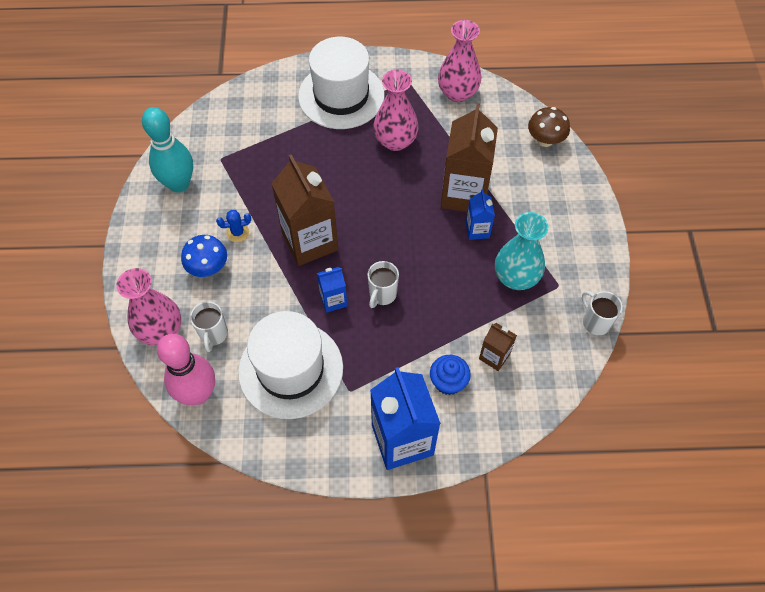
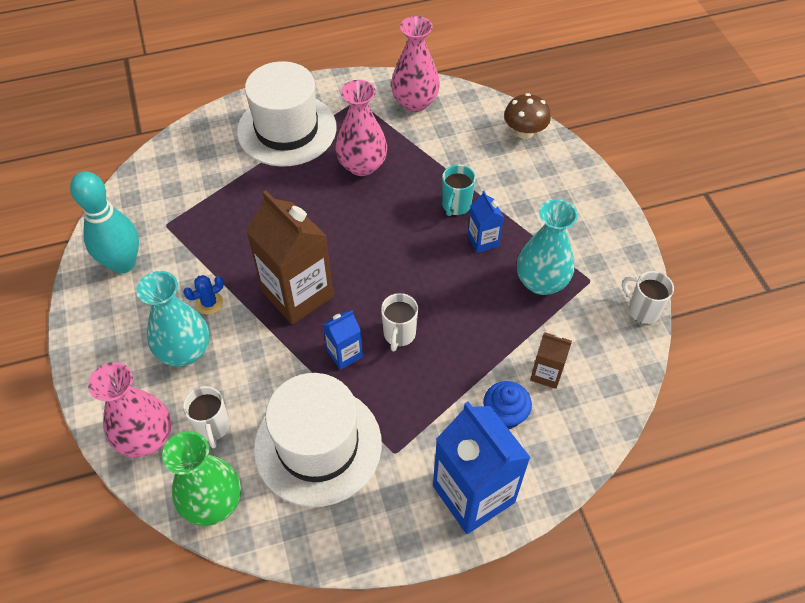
camera: 15 degrees left, 5 degrees down
pink bowling pin [157,334,215,405] -> green vase [162,431,241,526]
blue mushroom [181,235,227,277] -> turquoise vase [136,271,210,366]
brown carton [441,103,498,212] -> turquoise mug [442,165,476,216]

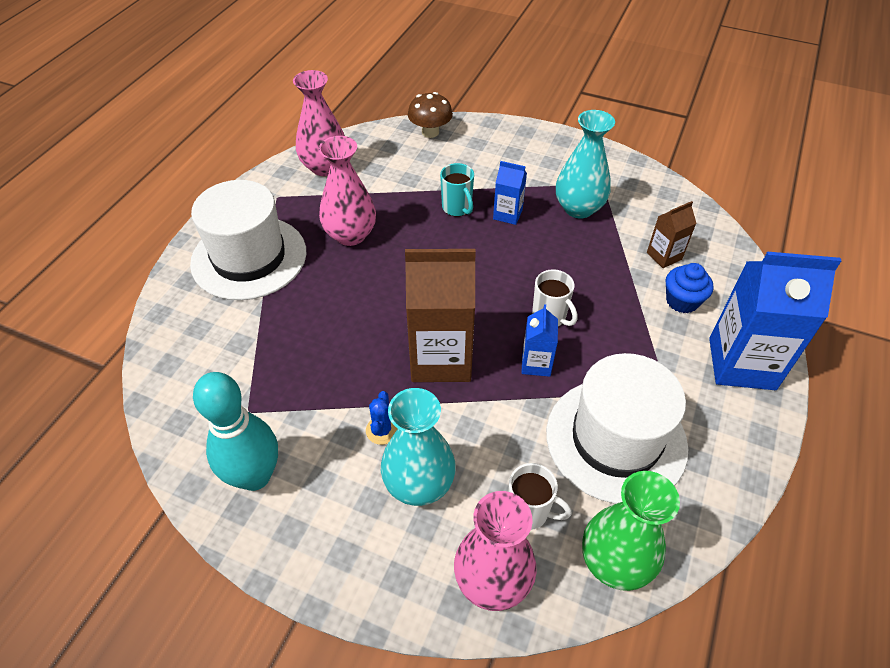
camera: 50 degrees left, 5 degrees down
white mug [622,271,674,324] -> none

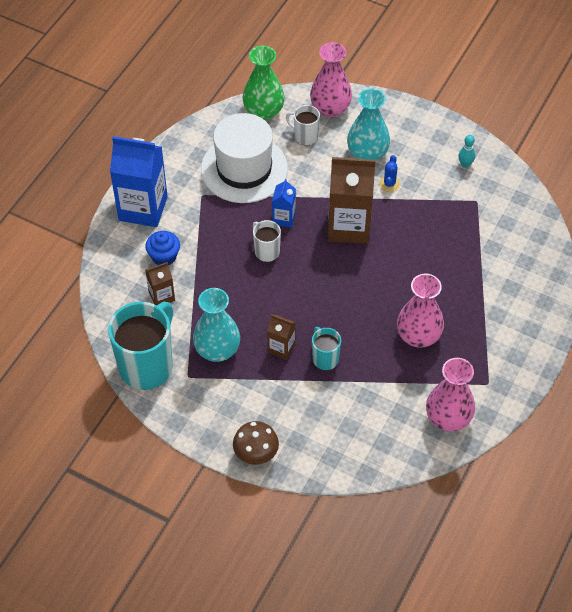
camera: 175 degrees left, 5 degrees up
white hat [190,180,306,300] -> none
turquoise bowling pin [193,372,278,491] -> turquoise bowling pin [458,135,475,168], size x0.43
brown mushroom [408,92,453,138] -> brown mushroom moved to [233,421,279,465]
blue carton [493,161,527,225] -> brown carton [267,315,296,360]
none -> turquoise mug [108,302,173,390]

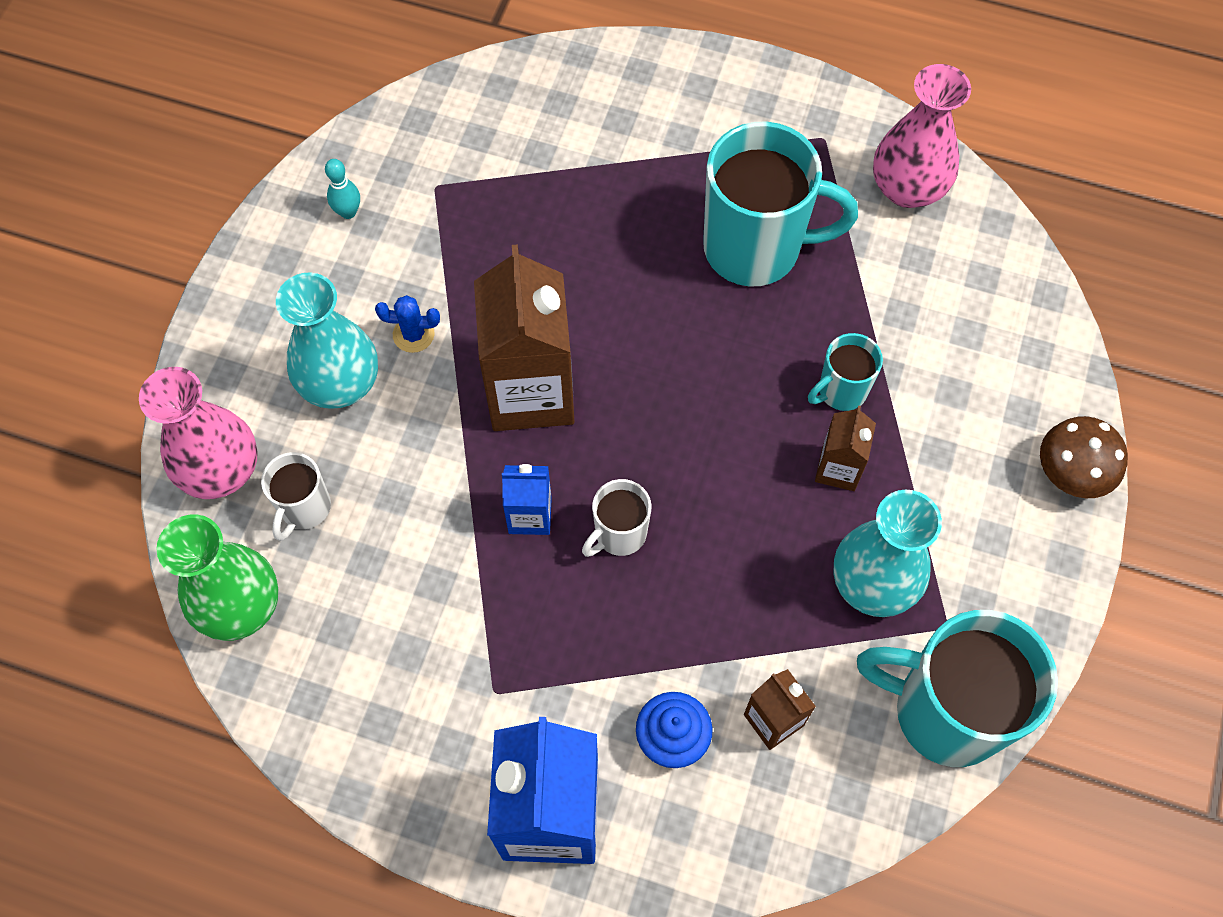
camera: 100 degrees left, 10 degrees up
white hat [201,113,288,203] -> none
pink vase [397,273,444,348] -> turquoise mug [703,122,858,287]

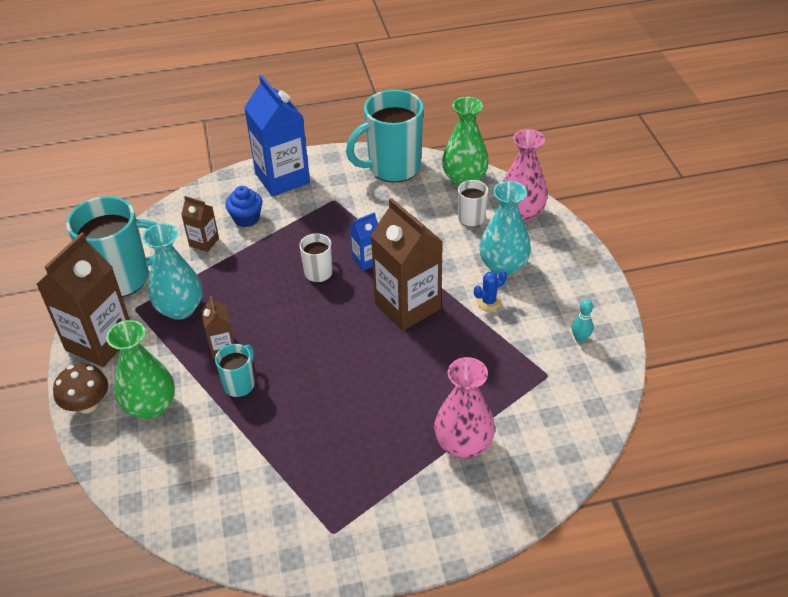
camera: 150 degrees right, 20 degrees down
turquoise mug [703,122,858,287] -> turquoise mug moved to [346,90,424,183]
pink vase [873,64,971,208] -> pink vase moved to [434,357,495,459]
none -> brown carton [36,232,130,367]
none -> green vase [106,320,175,420]

